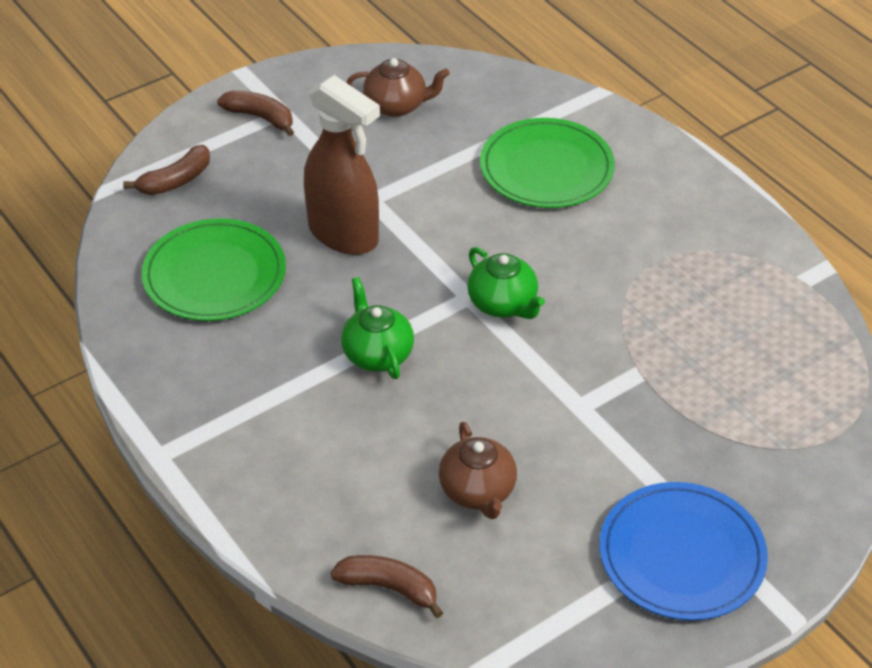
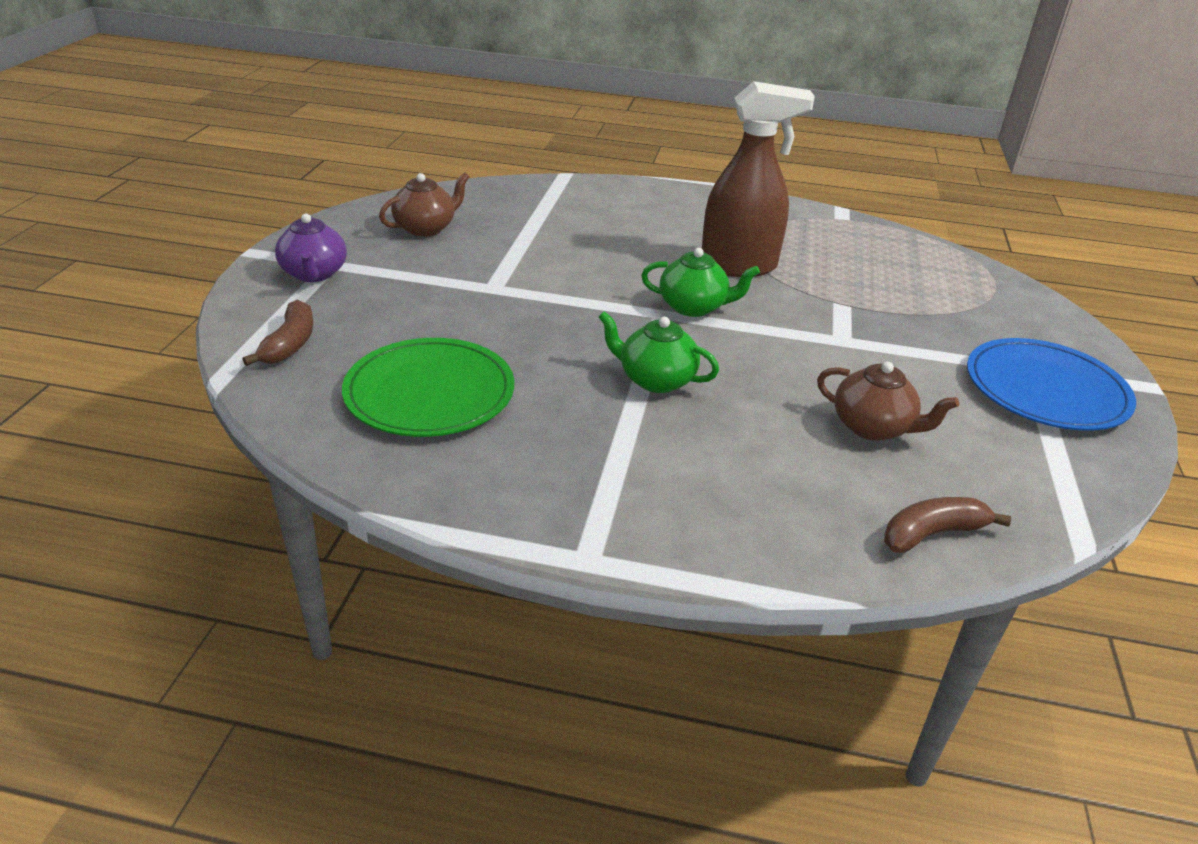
camera: 45 degrees left, 10 degrees down
brown banana [217,90,294,136] -> purple teapot [275,214,347,282]
brown spray bottle [304,75,380,255] -> brown spray bottle moved to [702,81,815,277]
green plate [480,118,615,208] -> none

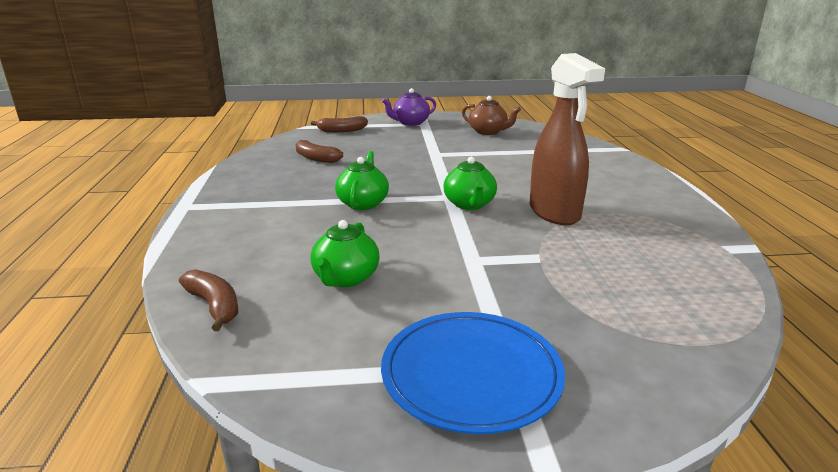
camera: 75 degrees right, 10 degrees down
green plate [342,338,514,437] -> brown banana [296,140,343,163]
brown teapot [817,362,959,441] -> green teapot [310,220,379,287]

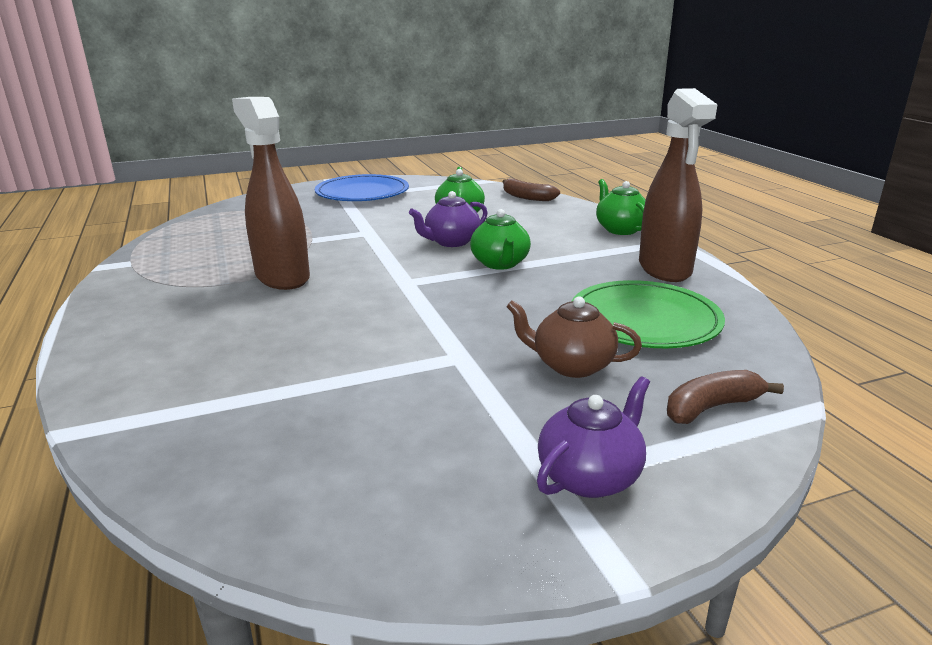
camera: 165 degrees right, 0 degrees up
brown banana [296,140,343,163] -> green plate [572,280,725,348]
green teapot [443,157,497,210] -> green teapot moved to [596,179,646,235]
brown teapot [462,96,521,135] -> brown teapot moved to [506,296,642,378]
none -> purple teapot [409,191,488,247]
none -> brown spray bottle [639,88,717,282]

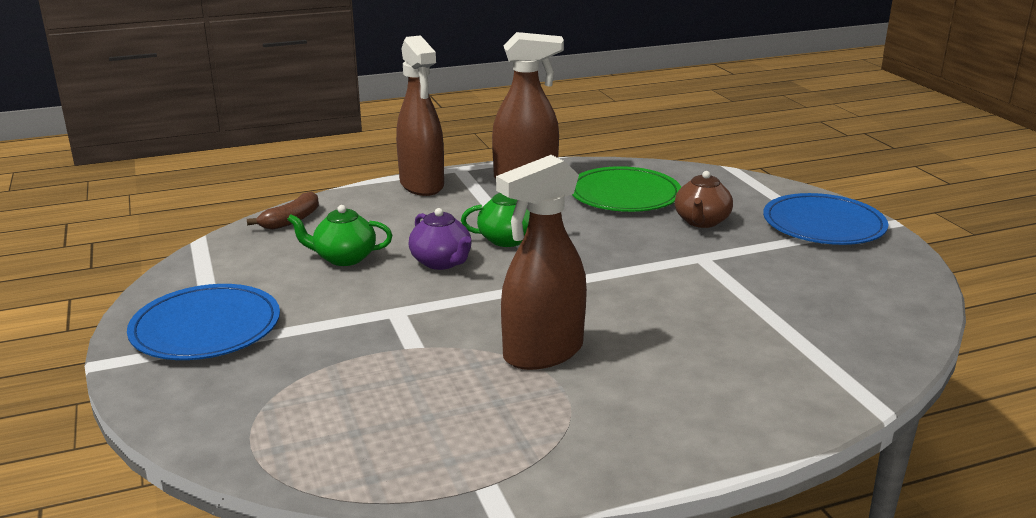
camera: 90 degrees left, 0 degrees up
purple teapot [537,376,650,498] -> blue plate [763,193,889,245]
green teapot [596,179,646,235] -> brown spray bottle [396,35,444,196]
brown banana [667,370,784,424] -> none

